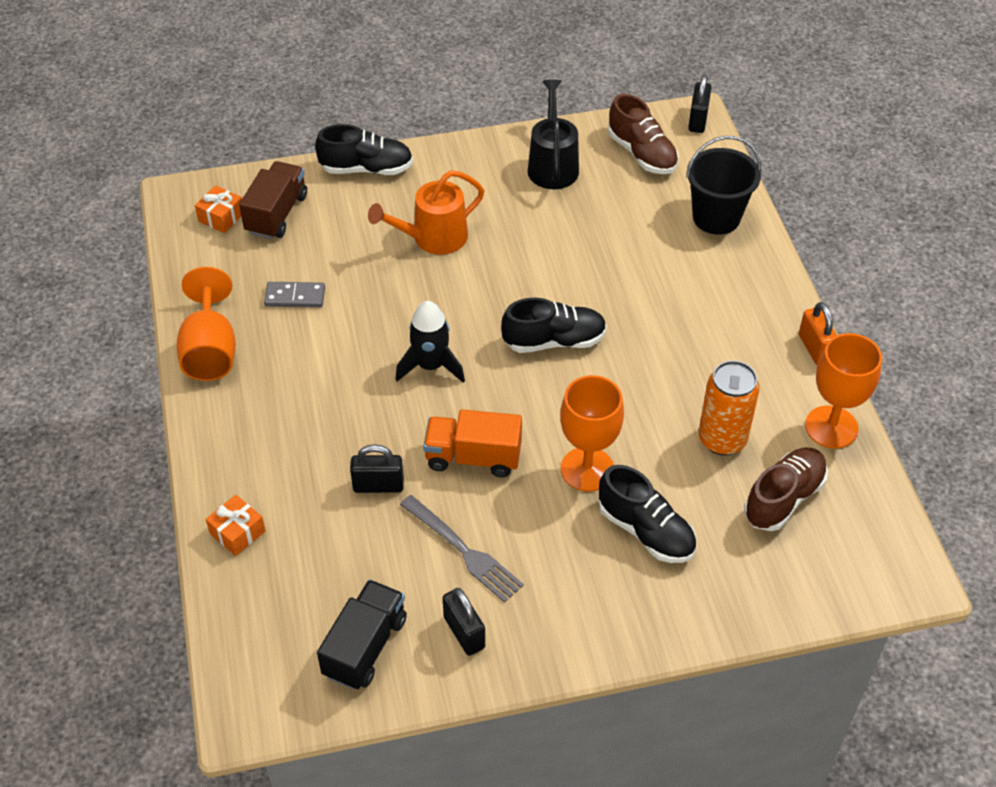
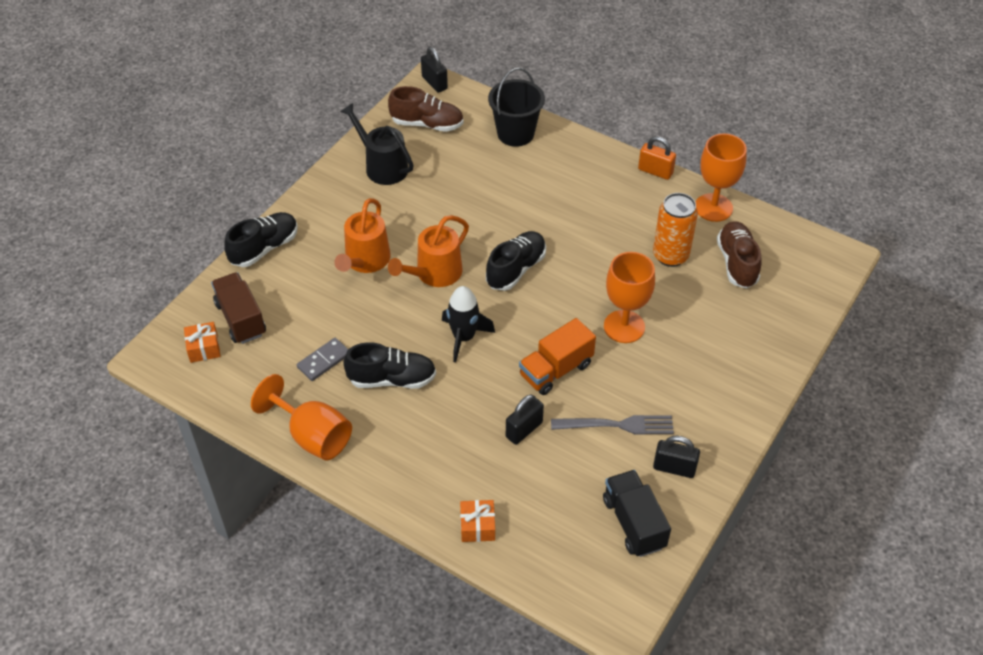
camera: 45 degrees left, 0 degrees up
black shoe [599,465,696,563] -> black shoe moved to [343,342,436,389]
none -> orange watering can [388,215,469,287]

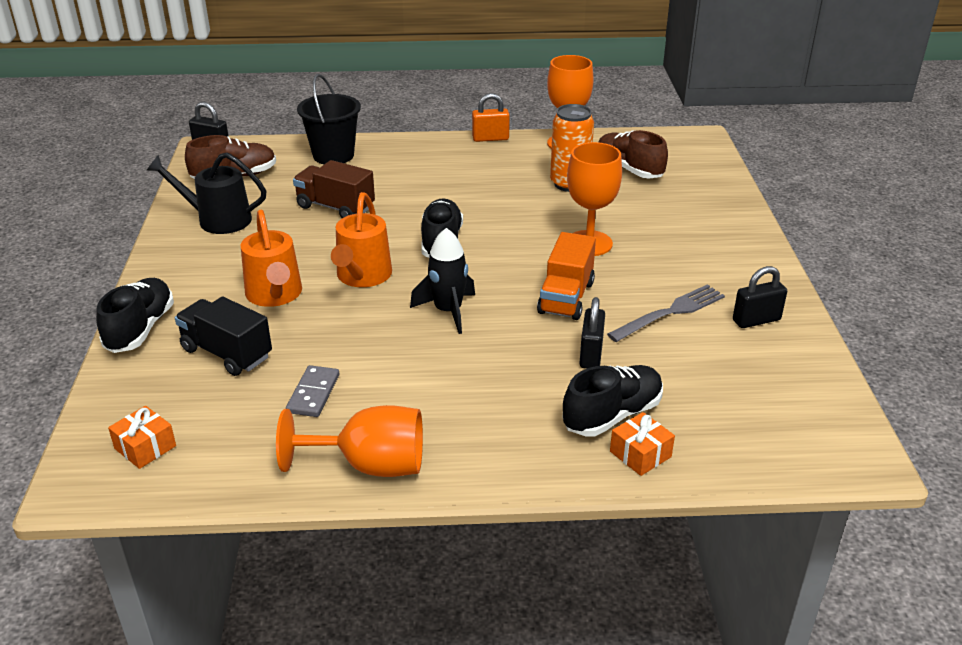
camera: 35 degrees left, 15 degrees down
brown truck [211,272,266,344] -> brown truck moved to [293,160,375,218]
black shoe [343,342,436,389] -> black shoe moved to [562,365,663,436]
black truck [603,470,671,557] -> black truck moved to [175,297,272,376]

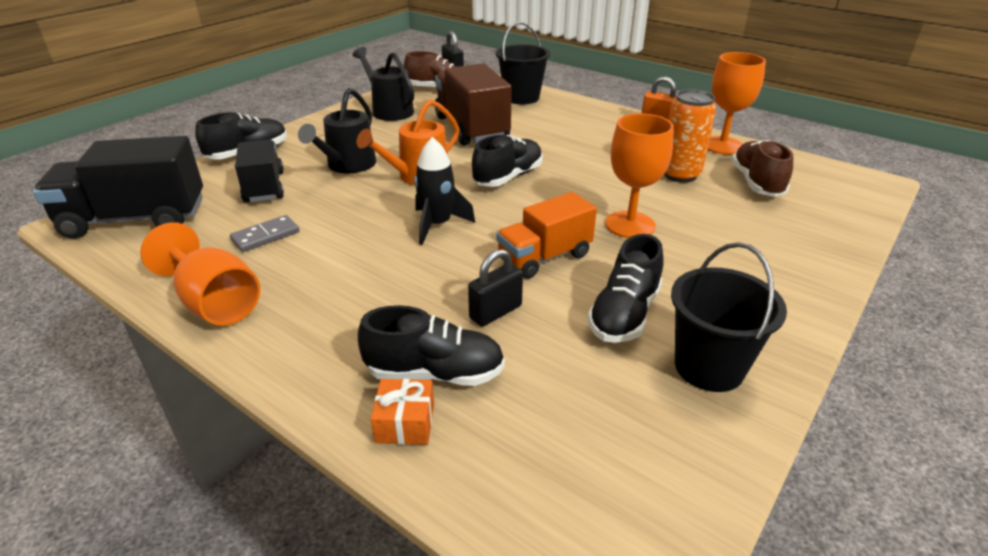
camera: 40 degrees right, 0 degrees up
orange gift [108,406,176,469] -> black truck [33,136,203,239]
orange watering can [241,210,302,307] -> black watering can [298,88,376,173]
brown truck [293,160,375,218] -> brown truck [435,63,512,146], size x1.54
grey fork [607,284,725,342] -> black shoe [588,234,664,343]
black padlock [733,266,787,328] -> black bucket [671,242,787,392]

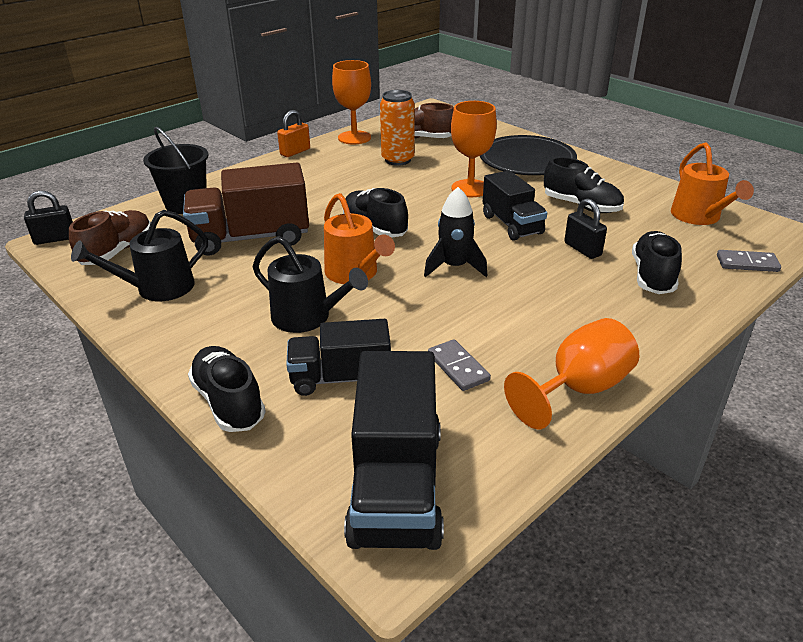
camera: 80 degrees left, 0 degrees up
orange gift [371,379,434,445] -> none
orange truck [496,192,597,279] -> black truck [483,170,547,241]
black bucket [671,242,787,392] -> none
none -> black plate [480,135,577,175]
none -> orange watering can [671,142,754,225]
none -> grey domino [717,250,781,272]

